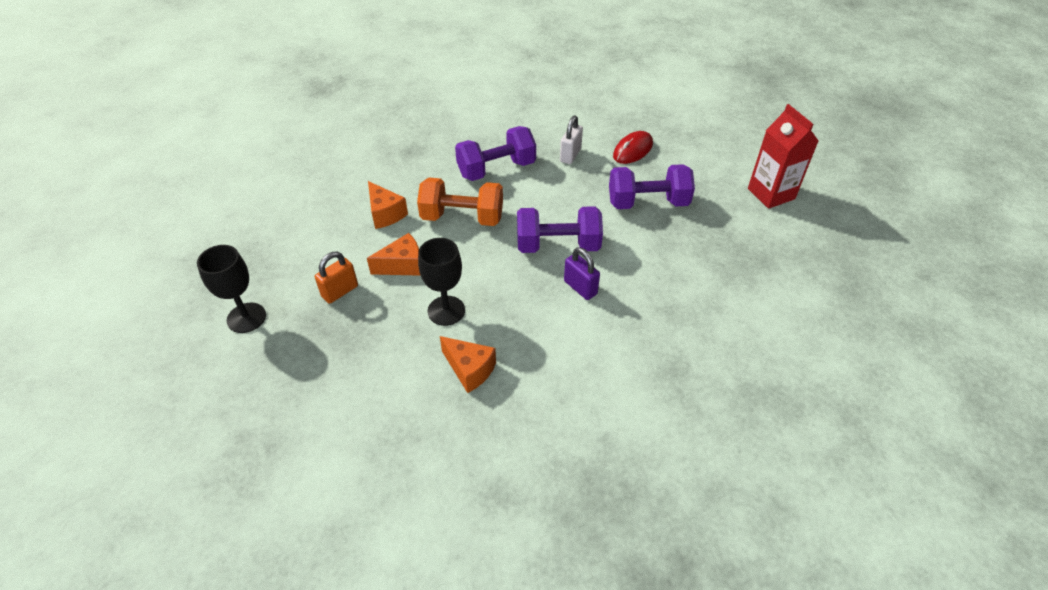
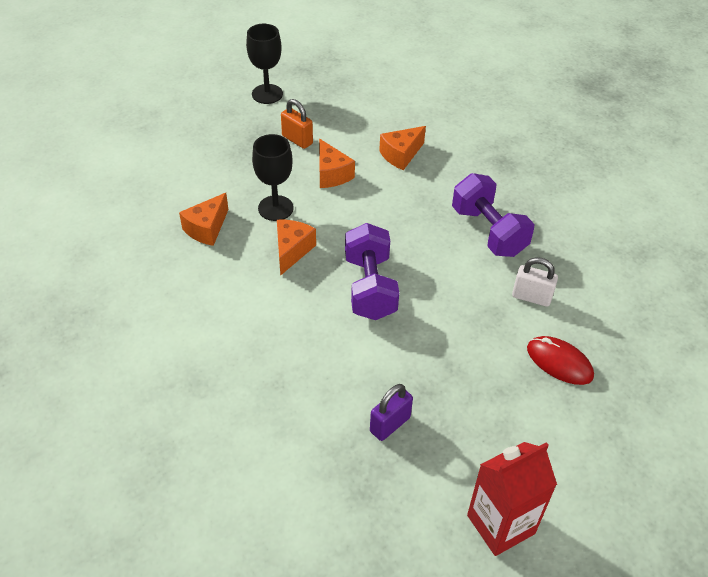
camera: 85 degrees right, 0 degrees up
orange dumbbell [417,178,503,226] -> none
purple padlock [564,247,600,300] -> purple padlock moved to [370,384,413,441]
purple dumbbell [609,164,695,209] -> none
none -> orange cheese [277,220,316,276]

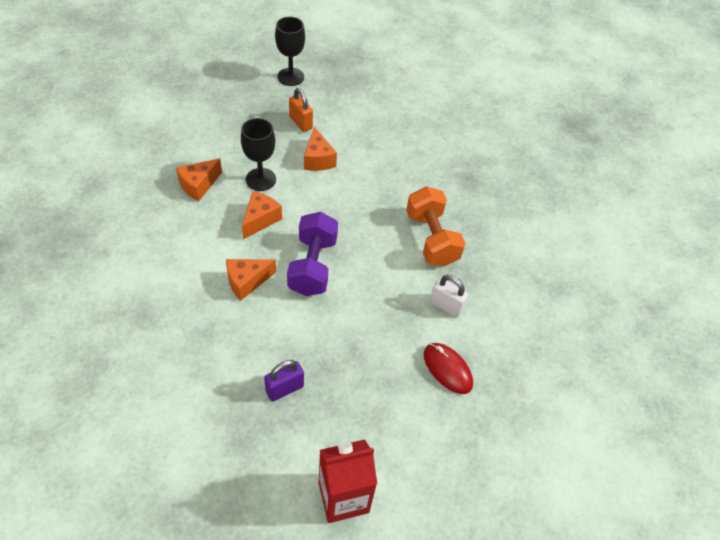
camera: 10 degrees right, 5 degrees up
orange cheese [379,126,426,170] -> orange cheese moved to [226,259,276,301]
purple dumbbell [452,173,534,257] -> orange dumbbell [406,186,465,267]

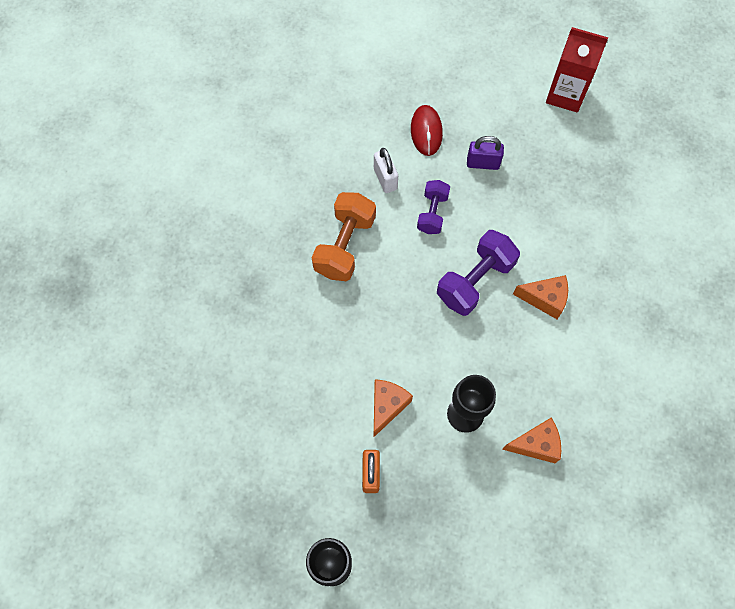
camera: 140 degrees left, 15 degrees up
orange cheese [242,191,282,239] -> none
purple padlock [264,360,304,401] -> purple padlock moved to [467,136,504,170]
none -> purple dumbbell [417,180,450,234]

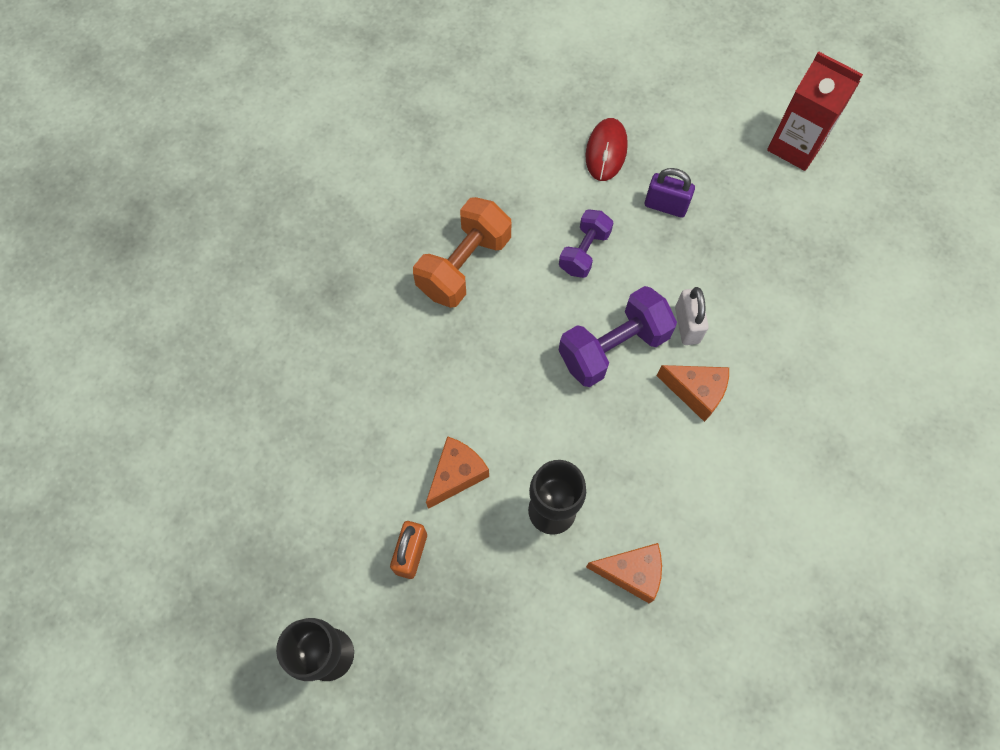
camera: 15 degrees right, 0 degrees up
white padlock [374,148,398,193] -> white padlock moved to [675,287,709,345]

